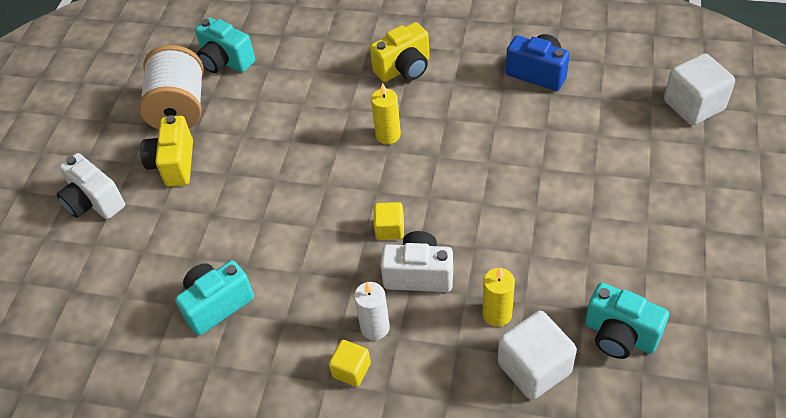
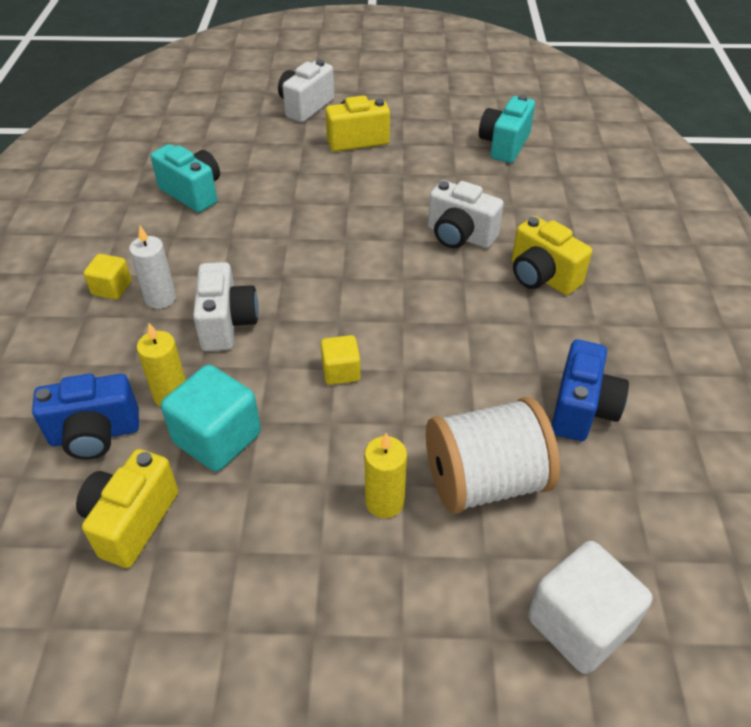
camera: 75 degrees right, 5 degrees down
white spool [139,45,204,130] -> white spool moved to [426,397,560,514]
yellow candle [371,83,401,144] -> yellow candle moved to [364,433,407,518]
yellow cube [374,202,404,240] -> yellow cube moved to [321,335,361,385]
white cube [498,311,577,400] -> blue camera [32,374,139,460]
turquoise camera [585,283,669,359] -> yellow camera [76,449,178,568]
none -> turquoise cube [161,365,261,471]
none -> white camera [428,180,504,248]

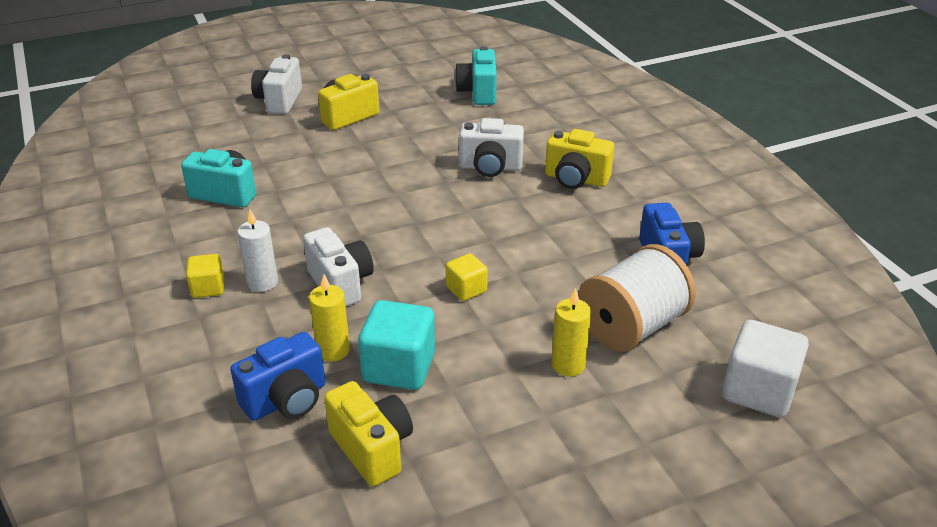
camera: 25 degrees left, 10 degrees down
yellow camera [76,449,178,568] -> yellow camera turned 150 degrees clockwise [324,381,413,487]

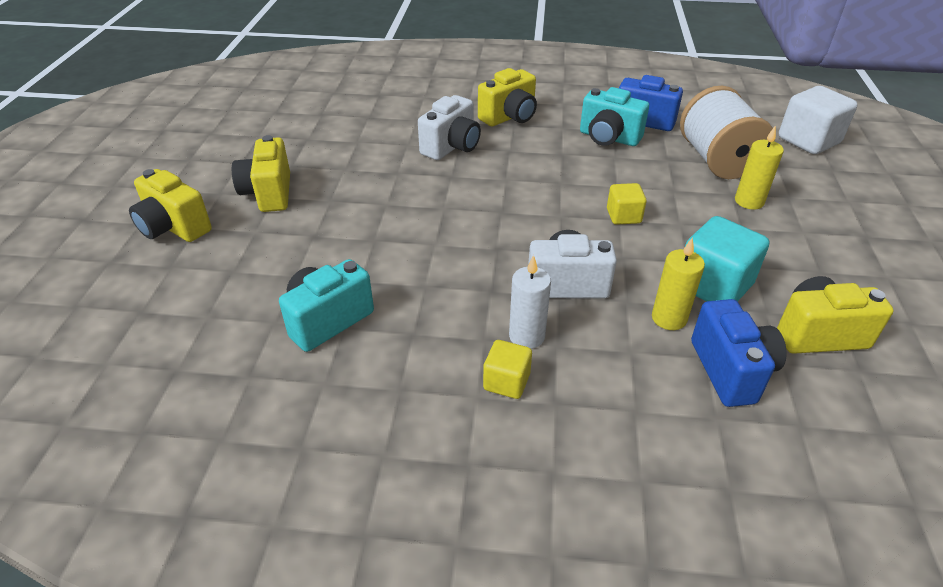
camera: 60 degrees left, 5 degrees up
white camera [251,54,302,114] -> yellow camera [129,169,212,242]
turquoise camera [455,46,497,105] -> turquoise camera moved to [580,87,649,146]

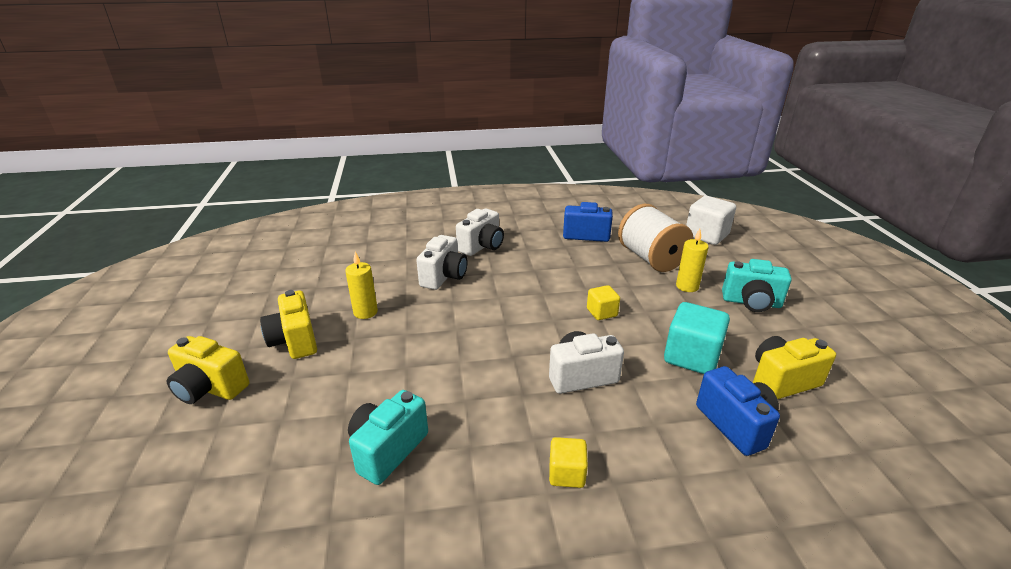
camera: 15 degrees left, 10 degrees down
yellow camera [478,68,537,126] -> white camera [456,208,504,256]
white candle [509,255,551,349] -> none
turquoise camera [580,87,649,146] -> turquoise camera moved to [722,259,792,312]
yellow candle [652,238,705,330] -> yellow candle moved to [345,252,378,319]

